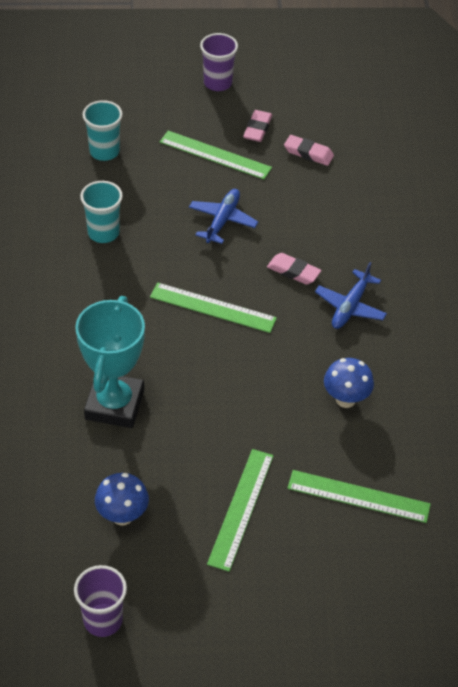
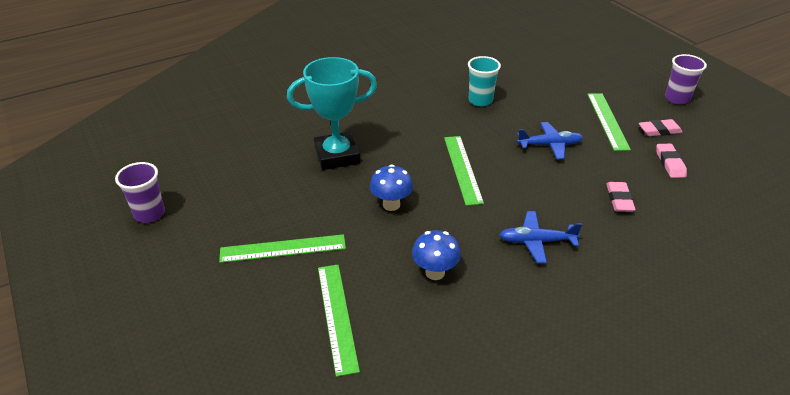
camera: 65 degrees right, 10 degrees down
turquoise cup [82,100,123,161] -> none
blue mushroom [95,473,149,526] -> blue mushroom moved to [370,165,413,211]
pink eraser [267,253,321,285] -> pink eraser moved to [606,182,636,212]

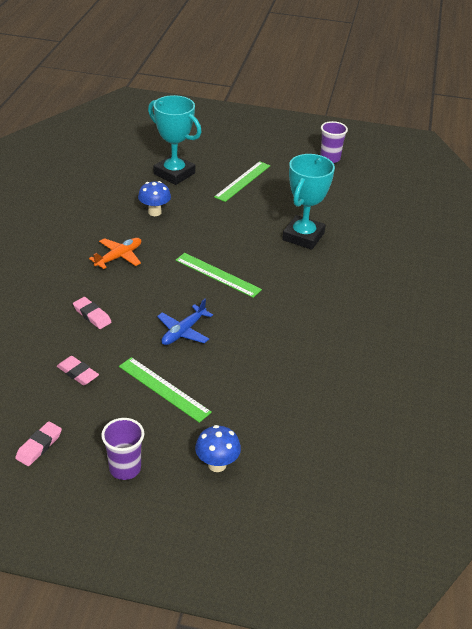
camera: 130 degrees right, 0 degrees up
green ruler [318,265,360,377] -> turquoise trophy [148,95,201,185]
blue mushroom [370,165,413,211] -> blue mushroom moved to [195,425,241,472]
turquoise cup [468,56,501,106] -> none
blue plane [499,211,582,263] -> orange plane [89,238,141,269]
pink eraser [639,119,682,136] -> pink eraser moved to [15,421,62,466]

